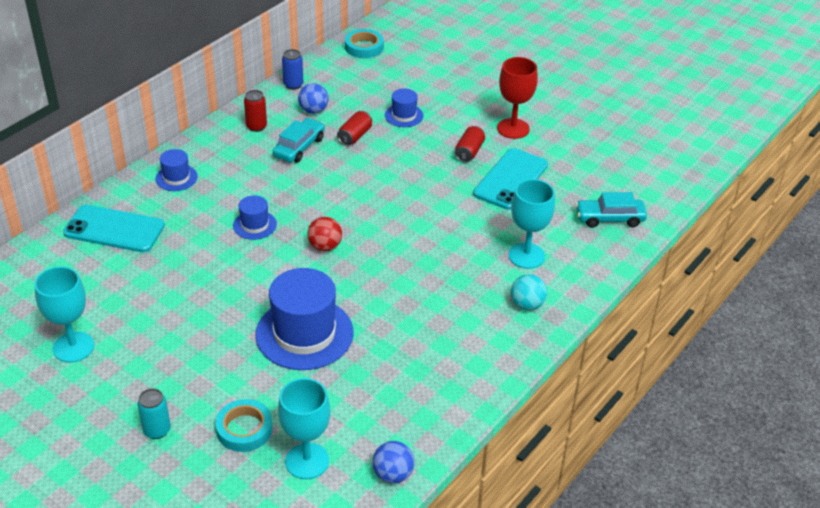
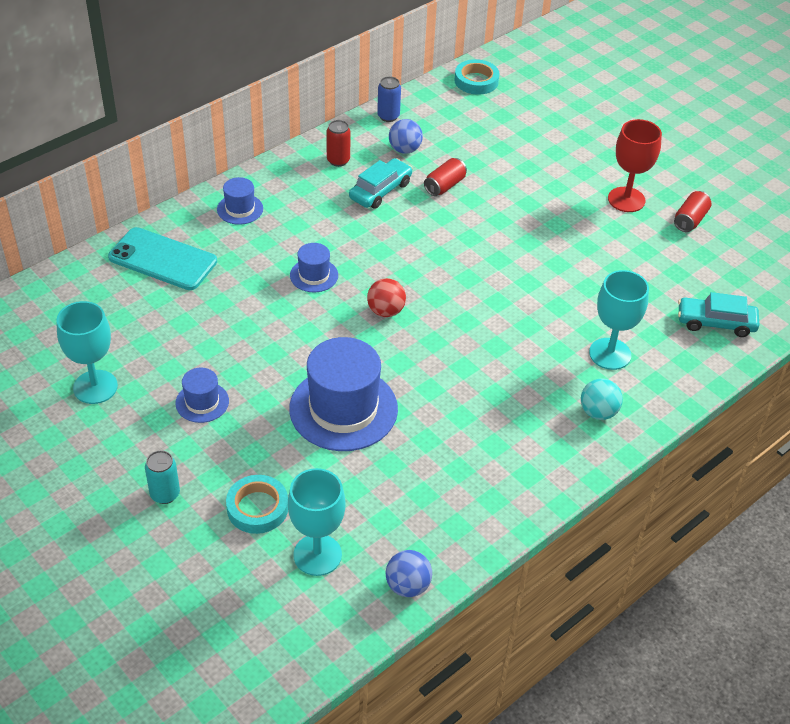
camera: 10 degrees right, 5 degrees up
blue hat [385,89,424,127] -> blue hat moved to [175,367,229,423]
red can [455,126,485,163] -> red can moved to [674,191,712,232]
turquoise phone [473,148,548,210] -> none

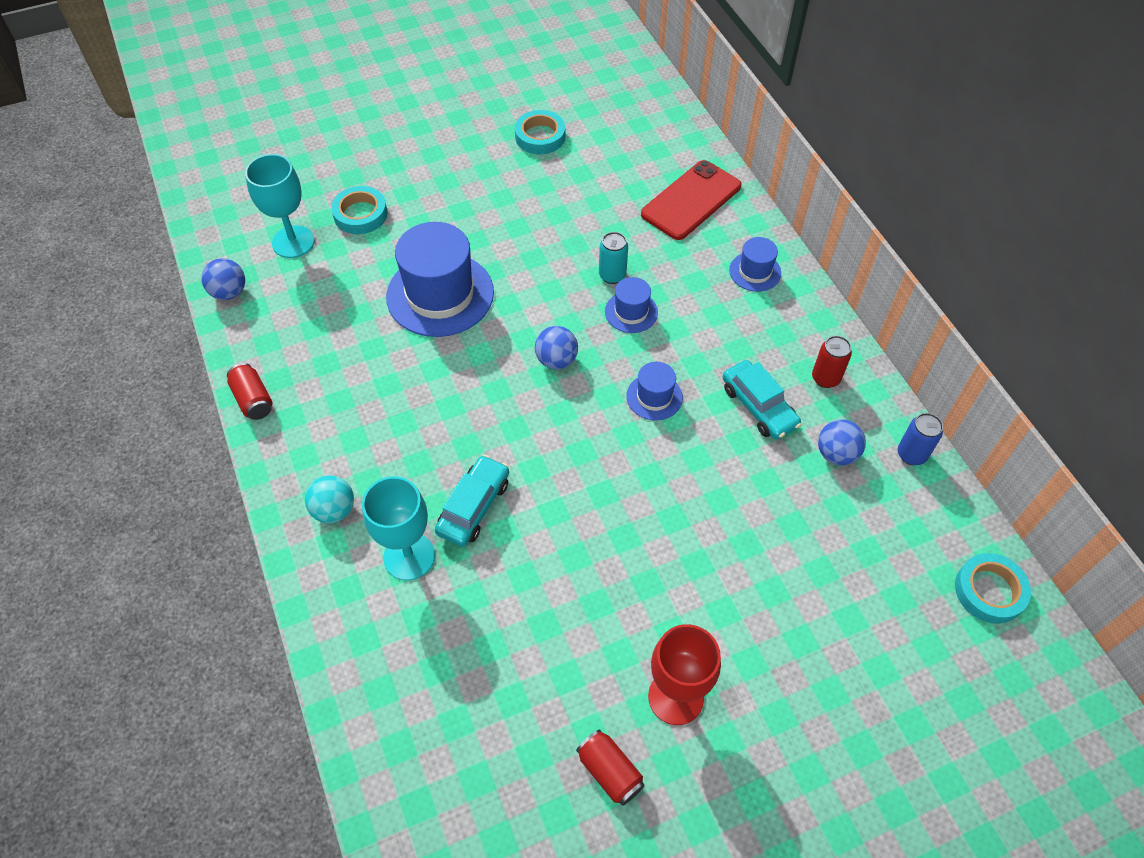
camera: 110 degrees right, 10 degrees up
turquoise goblet [56,301,118,404] -> turquoise tape [515,110,565,154]
turquoise phone [108,227,217,290] -> red phone [641,160,741,240]
turquoise can [145,450,180,504] -> turquoise can moved to [599,232,628,284]
blue hat [175,367,229,423] -> blue hat moved to [626,362,683,420]
red ball [367,278,406,317] -> blue ball [535,326,578,369]
red can [424,158,467,196] -> red can moved to [227,363,273,420]
turquoise car [678,292,760,337] -> turquoise car moved to [435,455,509,547]

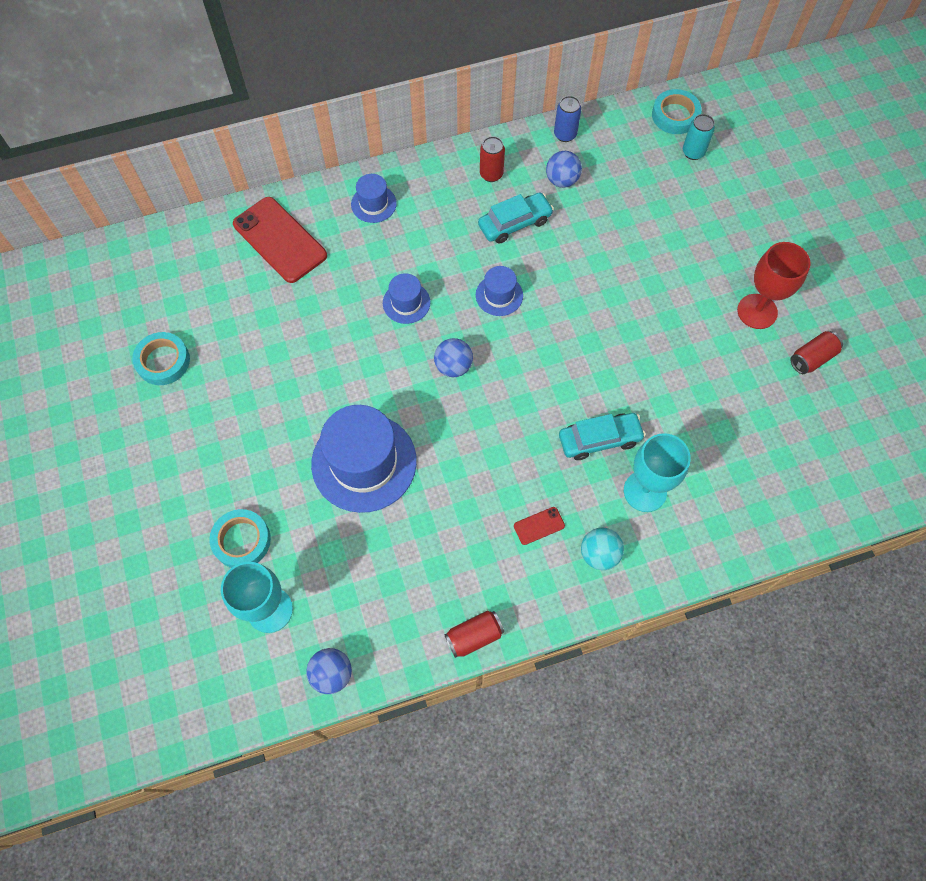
camera: 85 degrees left, 10 degrees up
turquoise car [435,455,509,547] -> turquoise car turned 135 degrees clockwise [559,413,646,460]
turquoise can [599,232,628,284] -> turquoise can moved to [683,114,715,160]
none -> red phone [514,507,565,545]

